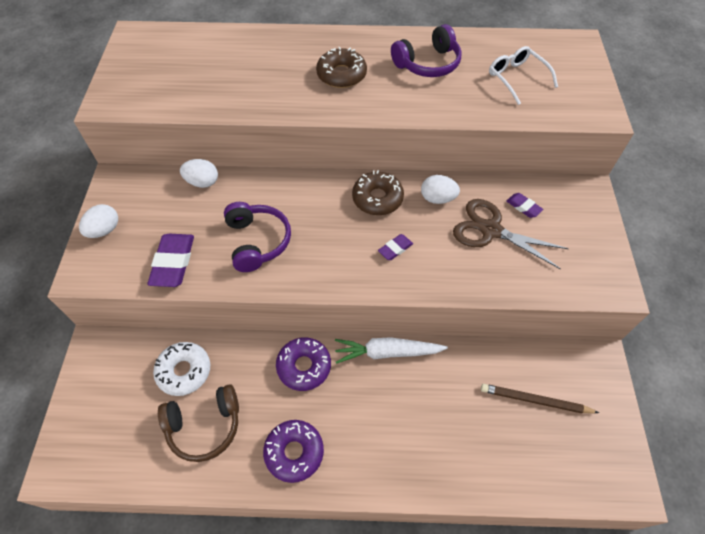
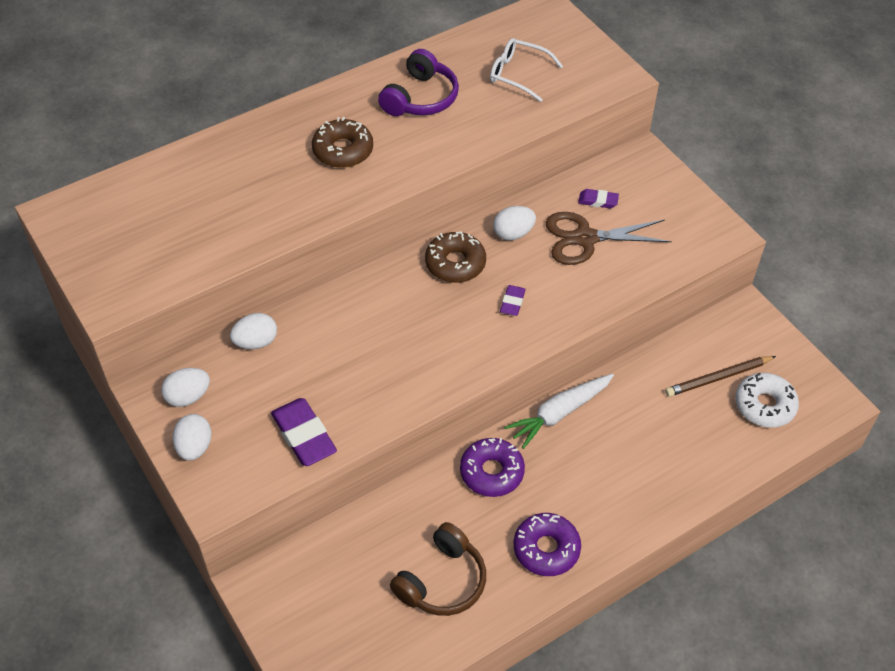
camera: 35 degrees left, 5 degrees down
white donut [153,342,210,396] -> white donut moved to [735,373,799,428]
purple headphones [224,202,291,272] -> none
none -> white egg [161,368,210,407]

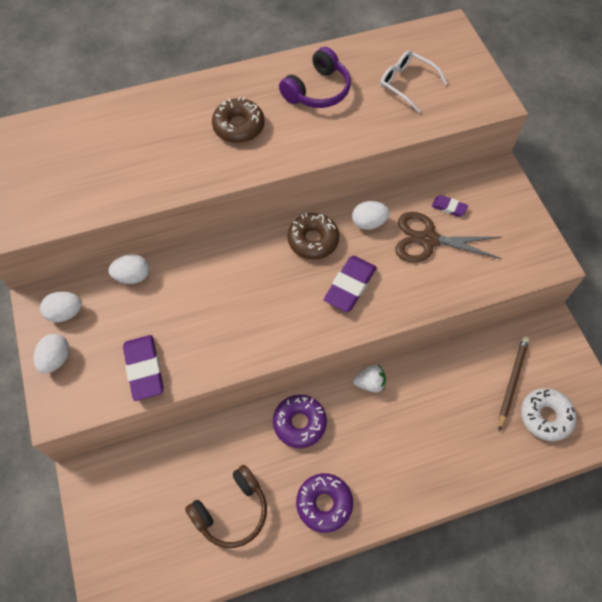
camera: 15 degrees right, 10 degrees up
purple eraser [500,285,526,316] -> purple eraser [324,256,377,312], size x1.87
white carrot [504,374,614,449] -> white strawberry [353,364,386,393]
brown pencil [665,356,776,397] -> brown pencil turned 120 degrees clockwise [499,336,529,431]

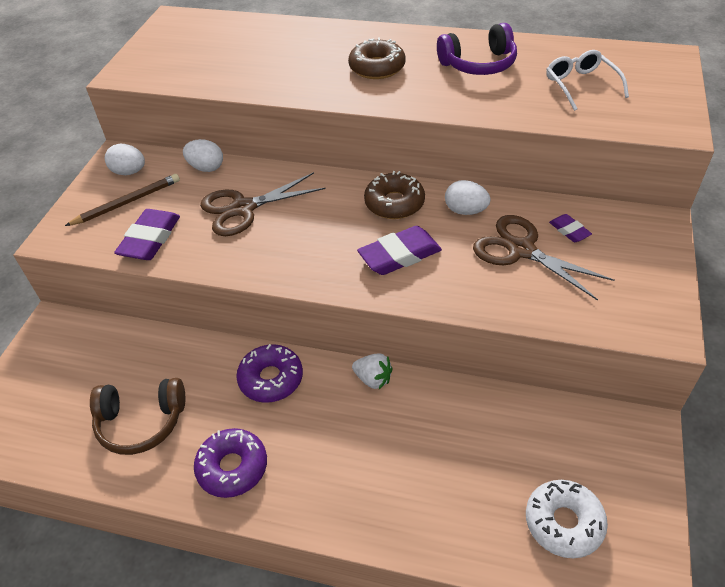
camera: 35 degrees right, 15 degrees down
white egg [33,334,69,373] -> none
brown pencil [499,336,529,431] -> brown pencil moved to [65,174,180,226]
none -> brown scissors [200,172,326,236]

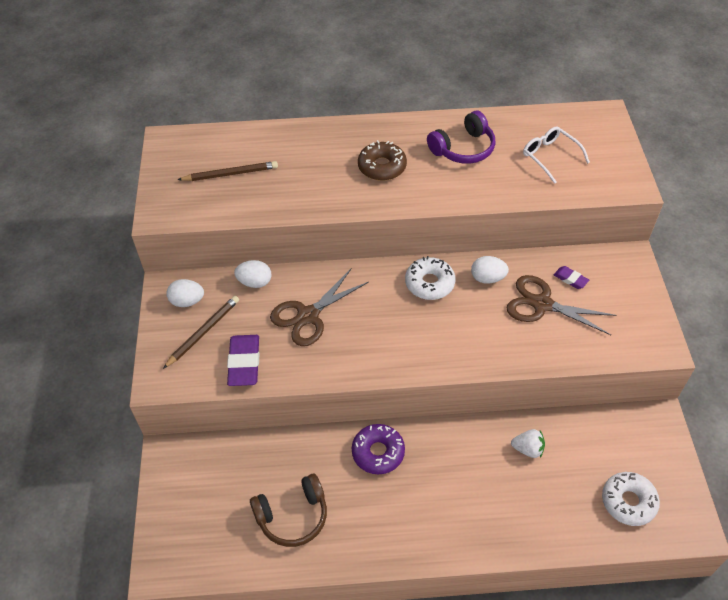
camera: 20 degrees left, 5 degrees up
purple donut [194,428,267,498] -> none
white strawberry [352,353,393,389] -> white strawberry moved to [511,429,545,458]
purple eraser [357,226,442,275] -> none
brown donut [364,171,425,219] -> white donut [405,256,455,300]
none -> brown pencil [177,161,278,181]

